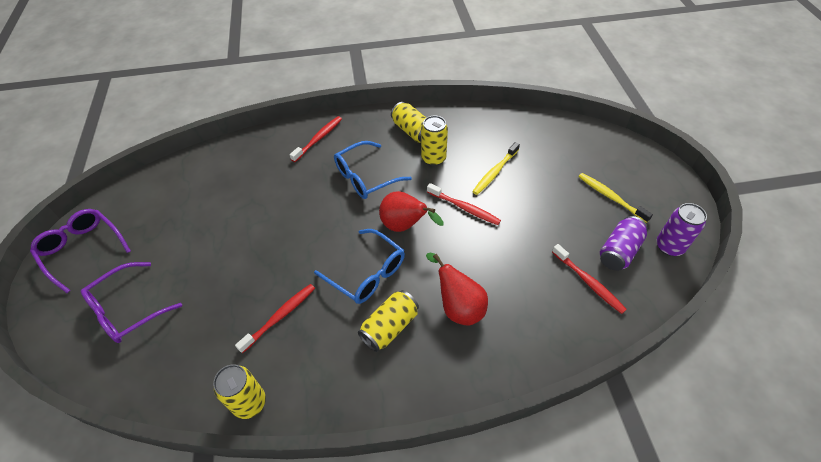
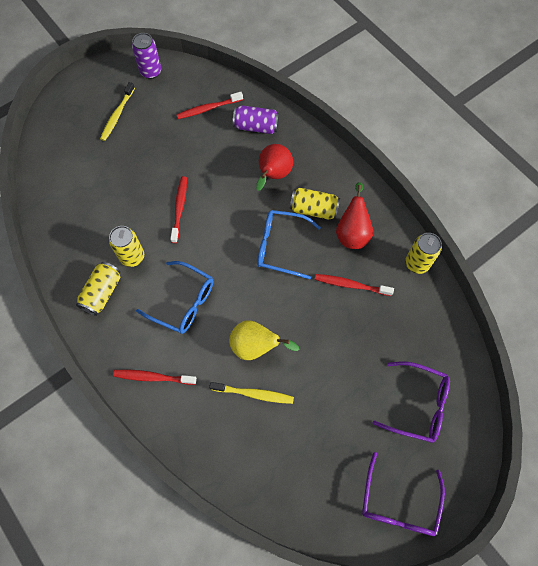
camera: 120 degrees left, 15 degrees up
blue glasses [314,229,405,304] -> blue glasses turned 90 degrees counterclockwise [257,210,321,279]
red pear [379,191,444,232] -> red pear moved to [336,182,373,249]
yellow toothbrush [472,142,520,195] -> yellow toothbrush moved to [209,382,294,404]
red toothbrush [552,244,627,314] -> red toothbrush turned 135 degrees counterclockwise [176,92,243,119]
purple can [600,216,648,271] -> purple can moved to [233,105,279,134]
none -> yellow pear [229,320,300,360]

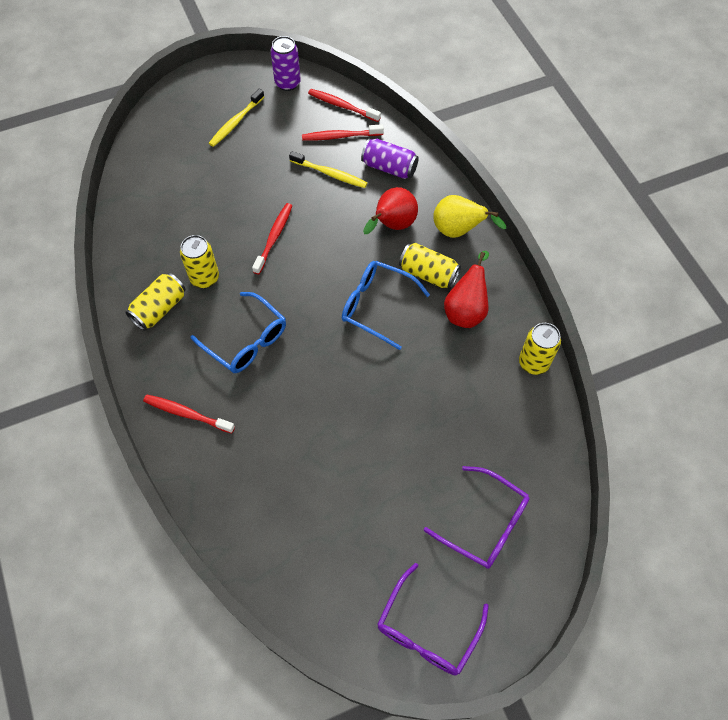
camera: 15 degrees right, 5 degrees down
yellow toothbrush [209,382,294,404] -> yellow toothbrush moved to [289,151,367,188]
yellow pear [229,320,300,360] -> yellow pear moved to [433,195,506,238]
red toothbrush [315,274,394,296] -> red toothbrush moved to [308,89,381,122]

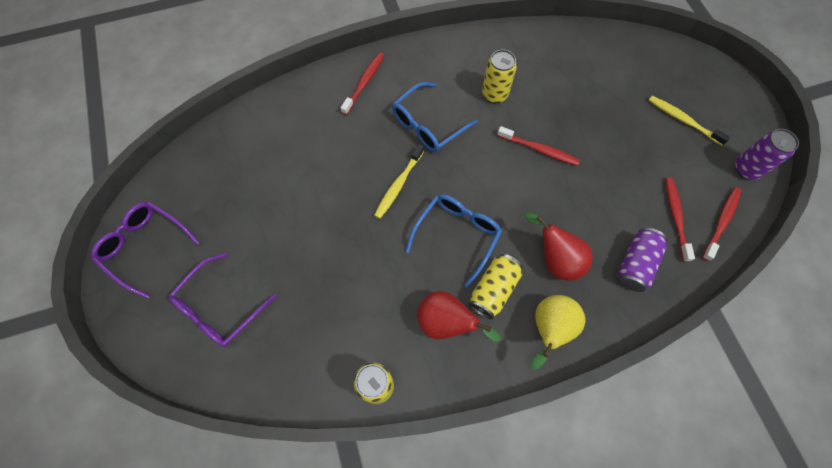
camera: 95 degrees right, 5 degrees up
yellow can [125,273,186,331] -> none
yellow toothbrush [289,151,367,188] -> yellow toothbrush moved to [374,144,424,219]

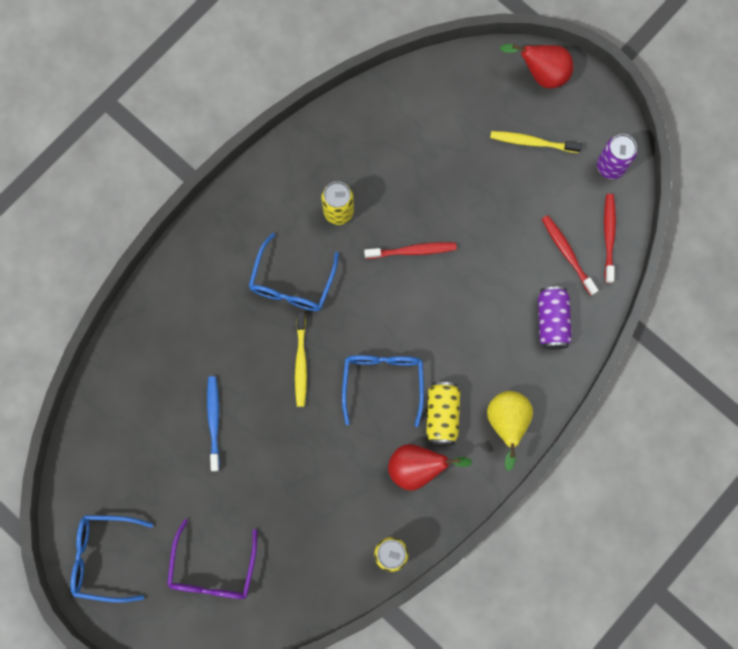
camera: 30 degrees left, 10 degrees up
purple glasses [91,202,200,299] -> blue glasses [71,515,153,603]
red toothbrush [341,53,384,115] -> none
red pear [525,212,593,281] -> red pear moved to [500,44,574,88]
none -> blue toothbrush [207,376,220,471]

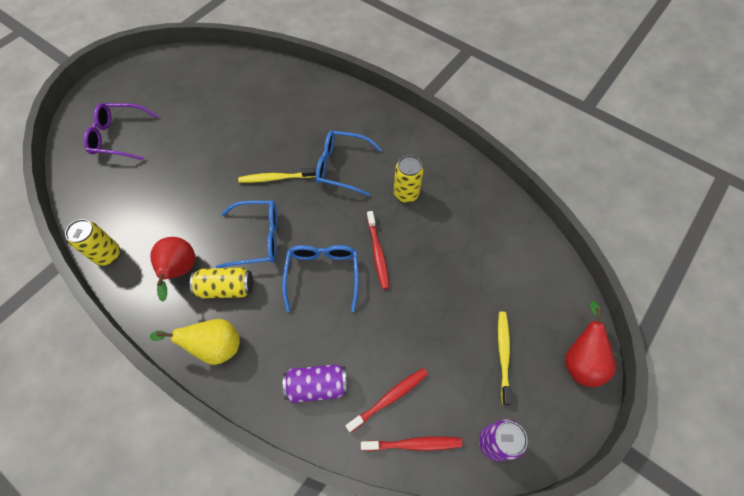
camera: 85 degrees right, 15 degrees down
blue glasses [71,515,153,603] -> blue glasses moved to [282,245,359,312]
blue toothbrush [207,376,220,471] -> none

